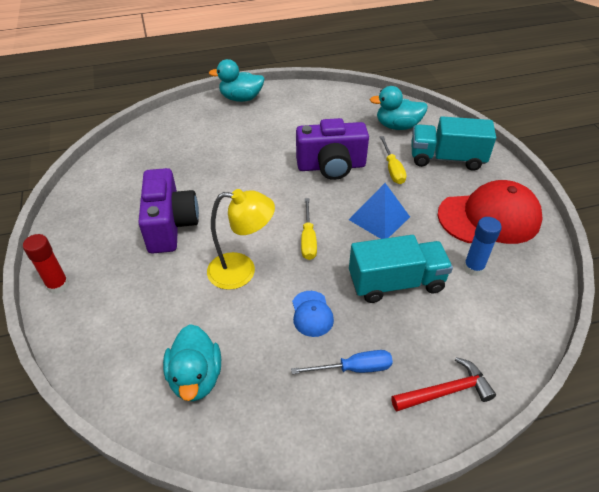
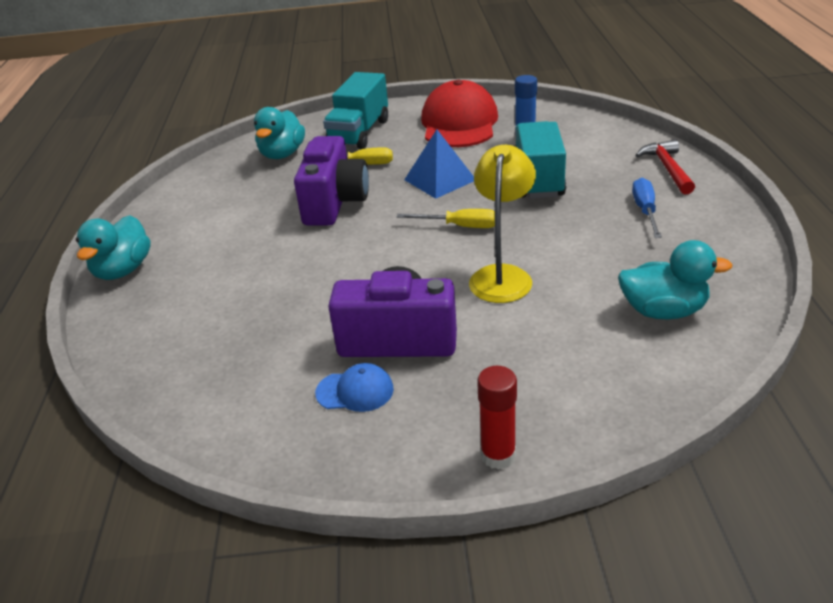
camera: 75 degrees left, 10 degrees down
blue cap [292,291,334,337] -> blue cap moved to [315,363,394,412]

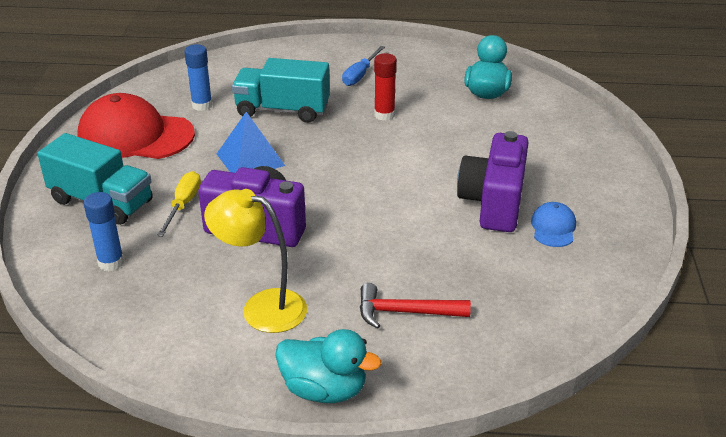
camera: 85 degrees left, 0 degrees up
turquoise duck [254,107,305,159] -> blue glue stick [84,192,124,271]
yellow screwdriver [397,209,495,228] -> none
yellow lamp [469,145,536,303] -> yellow lamp moved to [204,189,307,333]
red glue stick [477,366,517,470] -> red glue stick moved to [374,53,397,121]
blue screwdriver [632,178,662,238] -> blue screwdriver turned 75 degrees counterclockwise [342,46,385,86]
red hammer [636,140,695,195] -> red hammer moved to [360,283,471,329]

